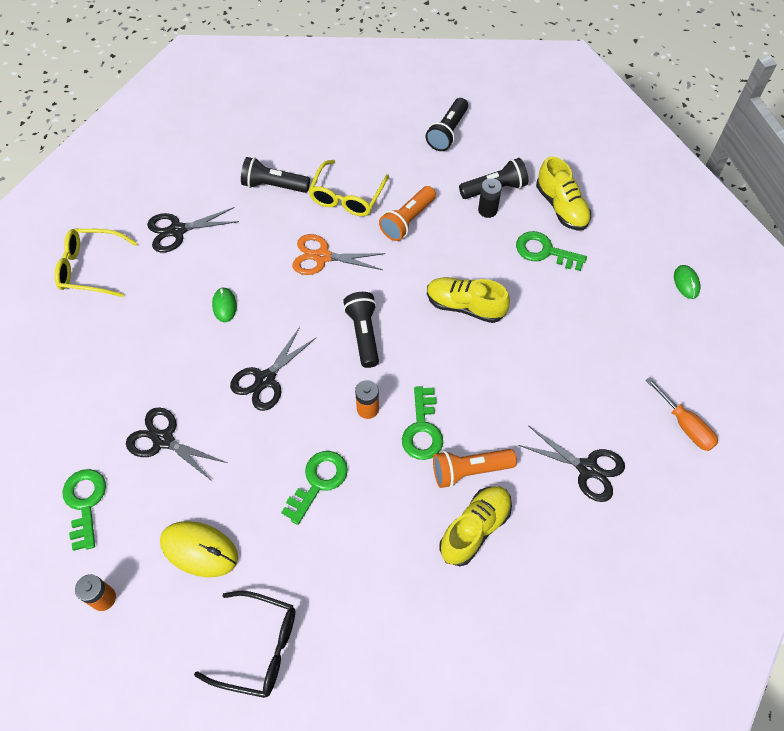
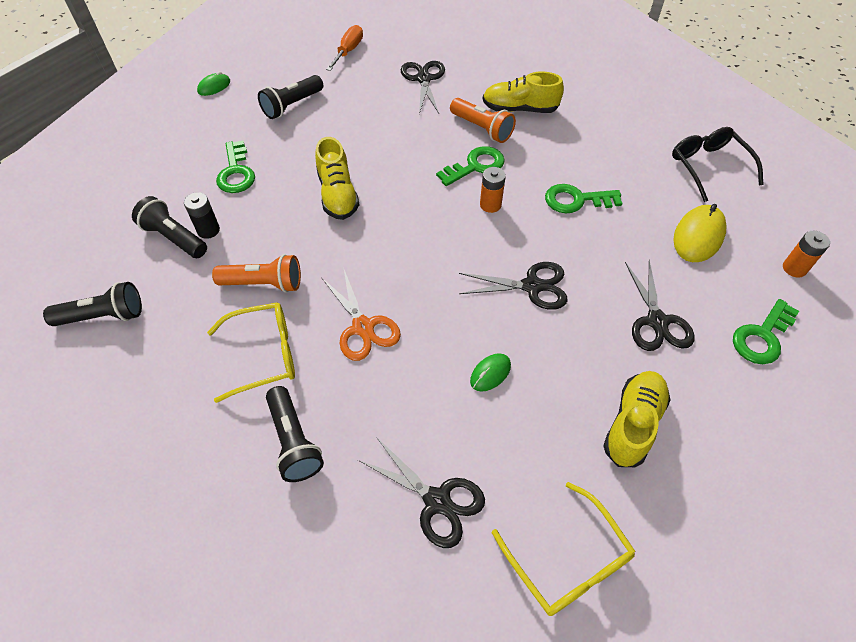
camera: 125 degrees left, 5 degrees down
yellow mouse [160,521,238,577] -> yellow mouse turned 45 degrees clockwise [673,204,727,262]
black flashlight [343,292,379,368] -> black flashlight moved to [258,75,323,119]
yellow shoe [536,156,591,230] -> yellow shoe moved to [603,371,670,467]

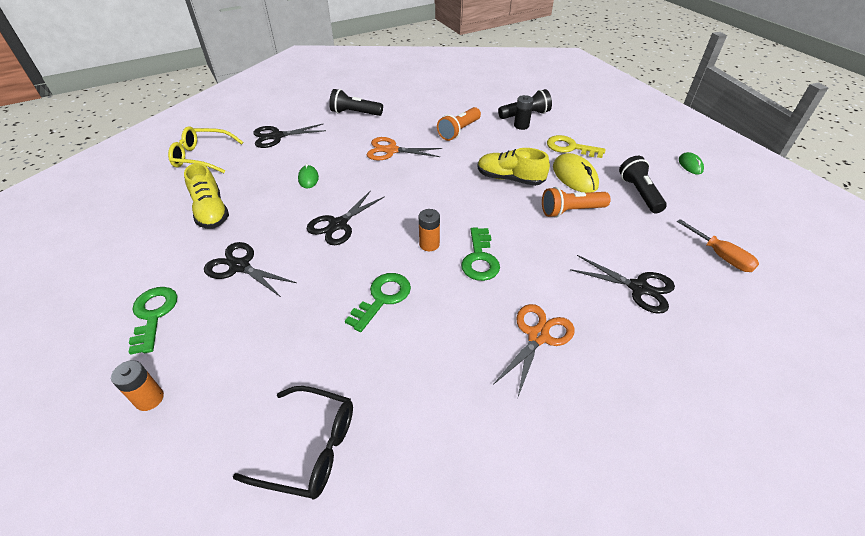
camera: 125 degrees right, 10 degrees down
black flashlight [43,282,142,326] -> none
yellow glasses [207,302,295,403] -> none
green key [216,141,255,193] -> yellow key [547,135,605,158]
orange flashlight [450,98,516,143] -> orange flashlight moved to [542,187,611,218]
yellow shoe [483,72,564,113] -> orange scissors [493,304,575,397]
yellow mouse [673,204,727,262] -> yellow mouse moved to [553,153,599,193]

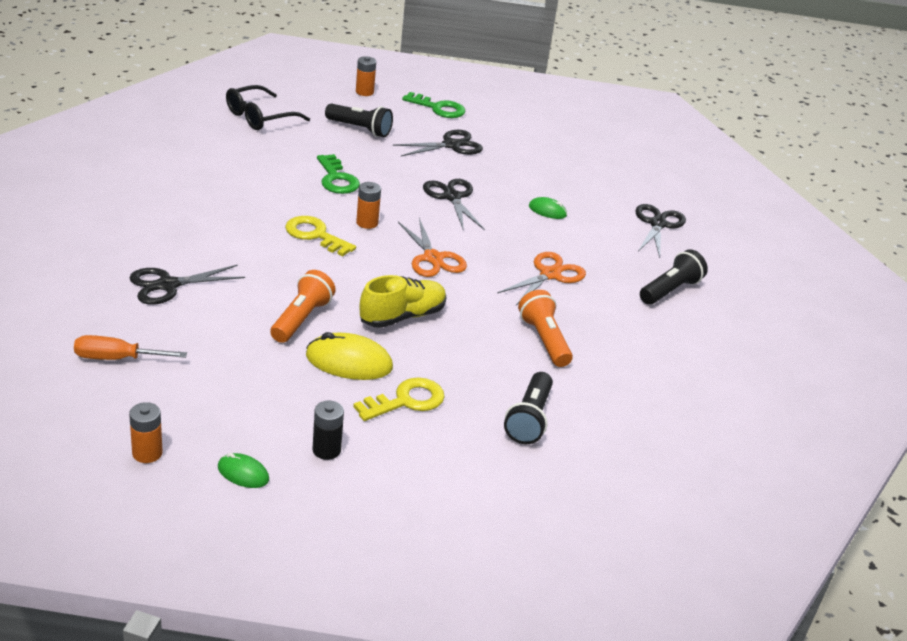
camera: 120 degrees right, 10 degrees down
yellow glasses [168,126,243,173] -> none
yellow shoe [184,163,229,229] -> none
green key [461,227,500,281] -> yellow key [285,216,356,256]
orange scissors [493,304,575,397] -> orange scissors moved to [398,218,467,277]
black battery [514,95,533,130] -> black battery moved to [313,401,344,460]
black flashlight [619,156,667,213] -> black flashlight moved to [325,104,393,137]
none -> orange battery [129,402,163,463]

